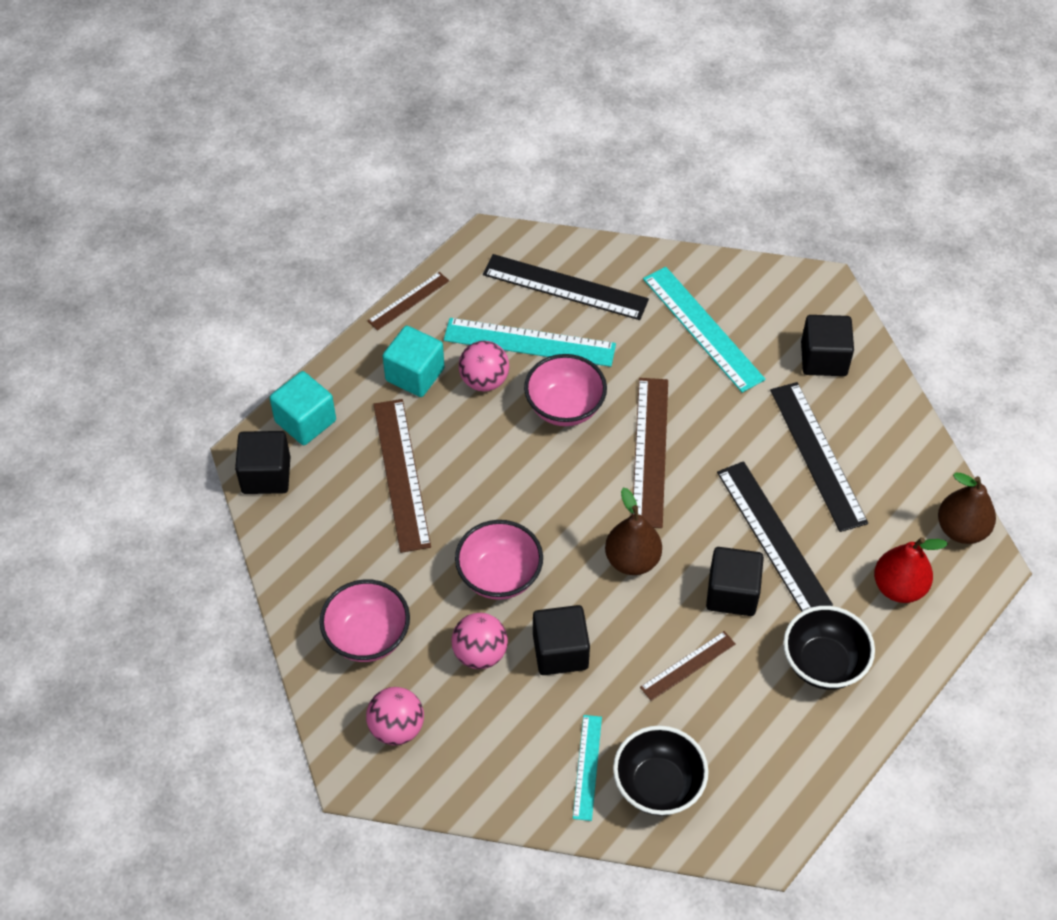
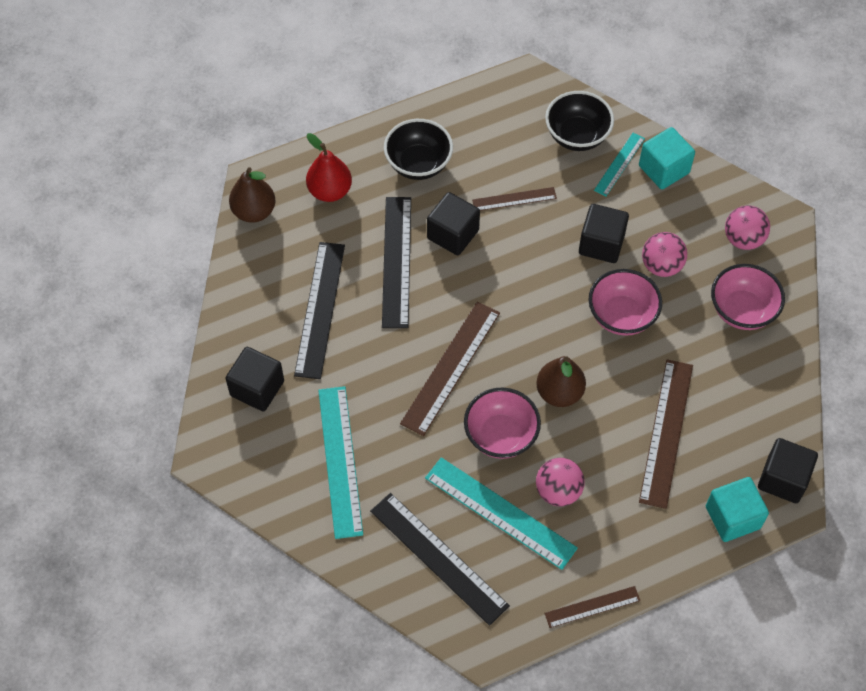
camera: 155 degrees left, 5 degrees up
turquoise cube [383,326,445,397] -> turquoise cube moved to [639,127,695,189]
brown pear [605,488,662,575] -> brown pear moved to [536,356,586,407]

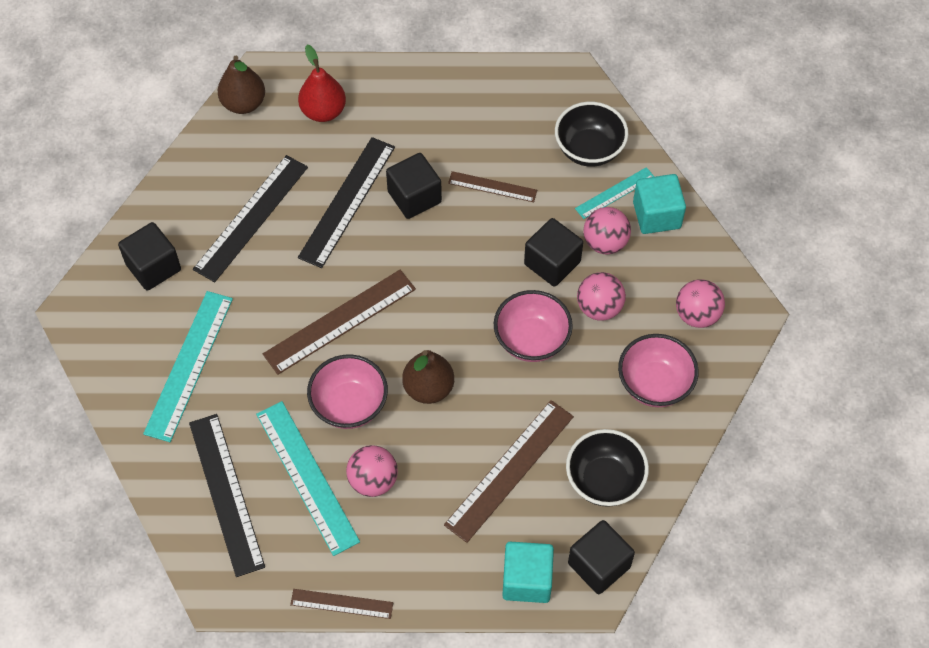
camera: 25 degrees right, 0 degrees up
black bowl [384,119,453,180] -> black bowl moved to [566,429,649,507]
none -> pink ball [583,207,631,254]

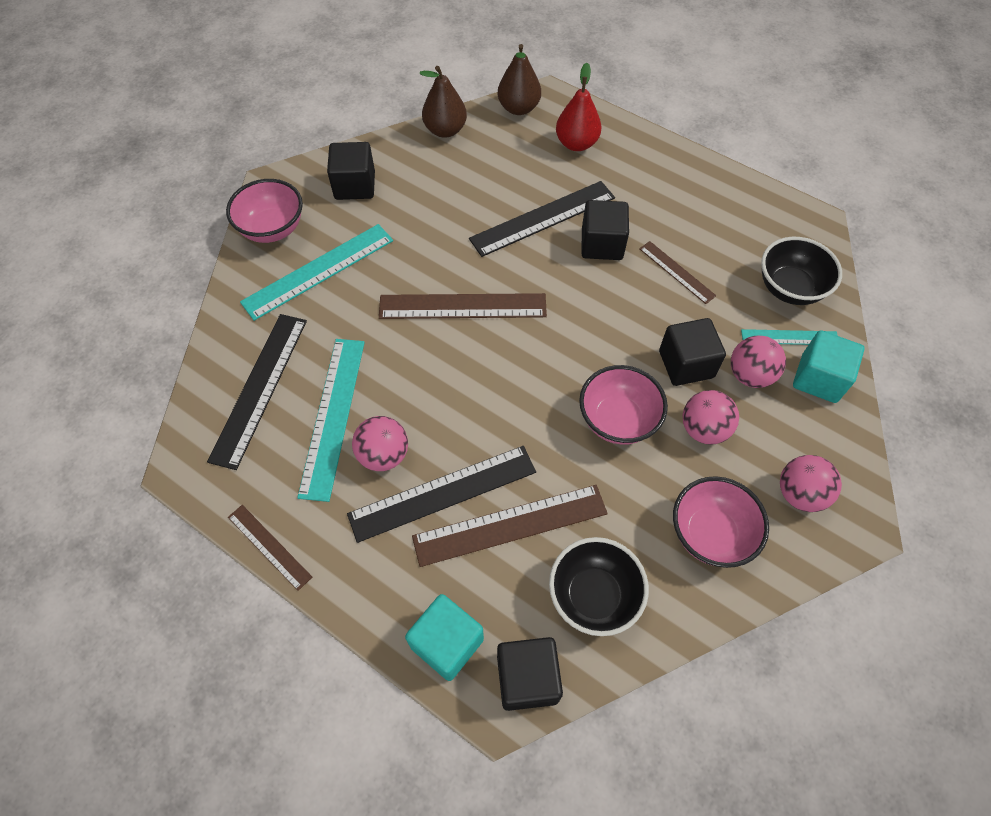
camera: 35 degrees right, 0 degrees up
black ruler [193,155,308,282] -> black ruler moved to [347,446,536,543]
pink bowl [307,354,388,429] -> pink bowl moved to [226,179,303,243]
brown pear [402,350,454,404] -> brown pear moved to [420,66,467,138]

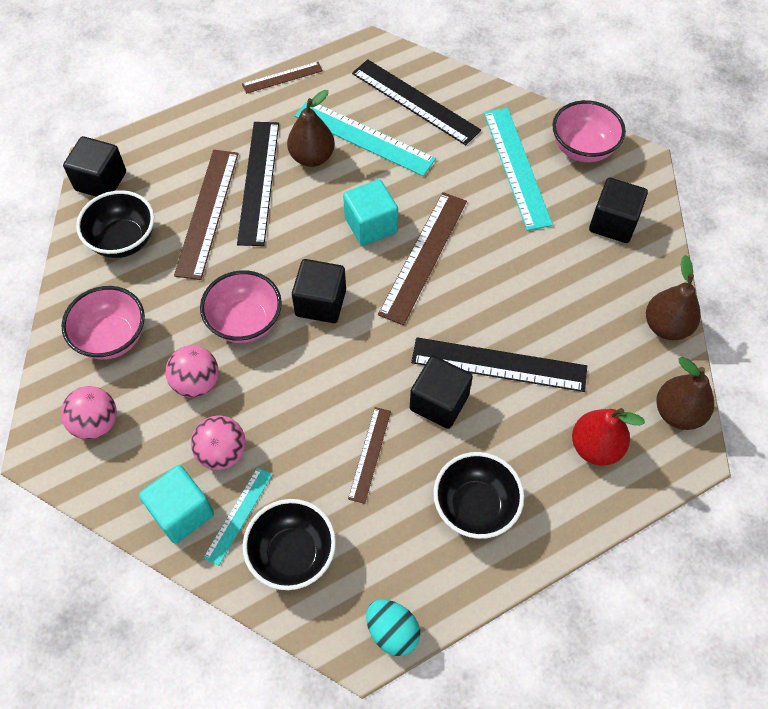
camera: 115 degrees right, 0 degrees up
pink ball [352,416,408,471] -> brown pear [287,90,335,167]
turquoise cube [405,594,484,681] -> turquoise cube moved to [343,179,398,246]
black ruler [469,181,615,257] -> black ruler turned 75 degrees counterclockwise [411,337,587,392]
brown ruler [639,241,716,304] -> brown ruler turned 60 degrees counterclockwise [348,407,391,504]
black cube [659,318,726,386] -> black cube moved to [292,259,346,323]
none -> turquoise egg [366,599,420,656]
none -> black bowl [433,452,524,539]

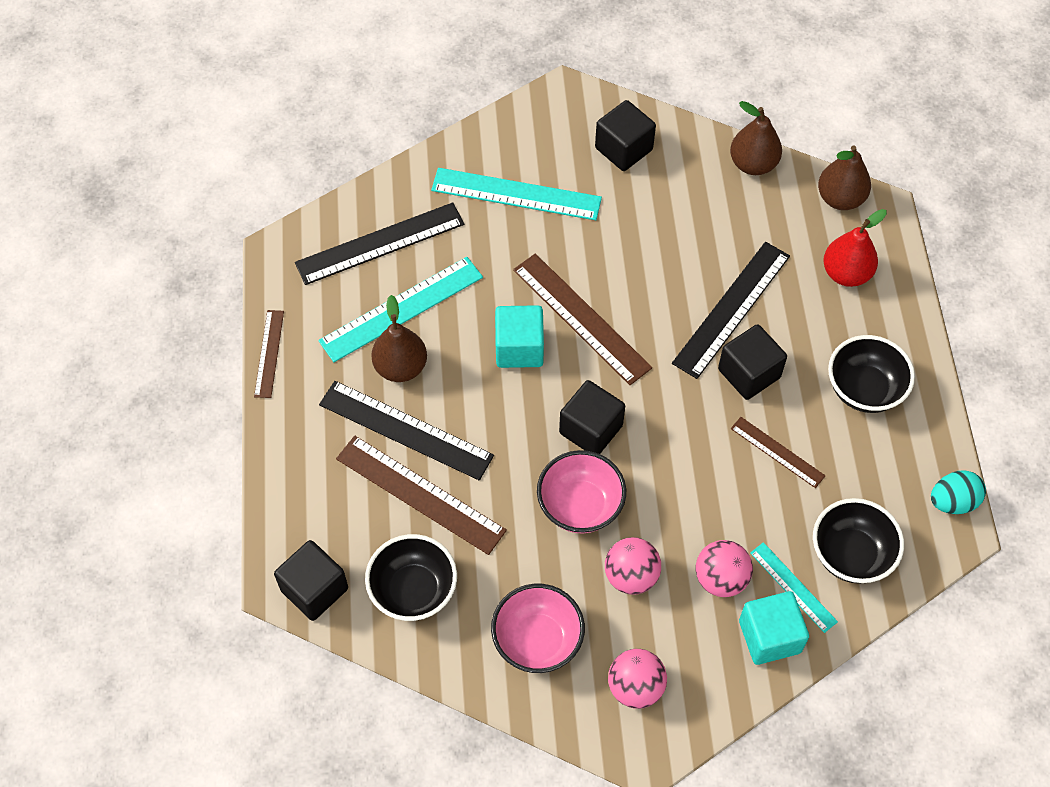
camera: 65 degrees left, 0 degrees up
pink bowl [552,100,626,162] -> none

